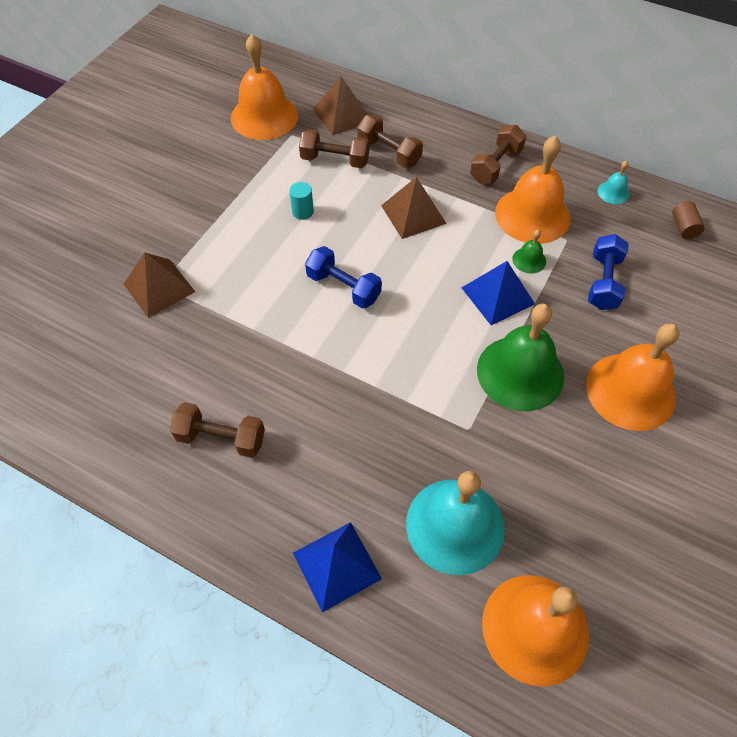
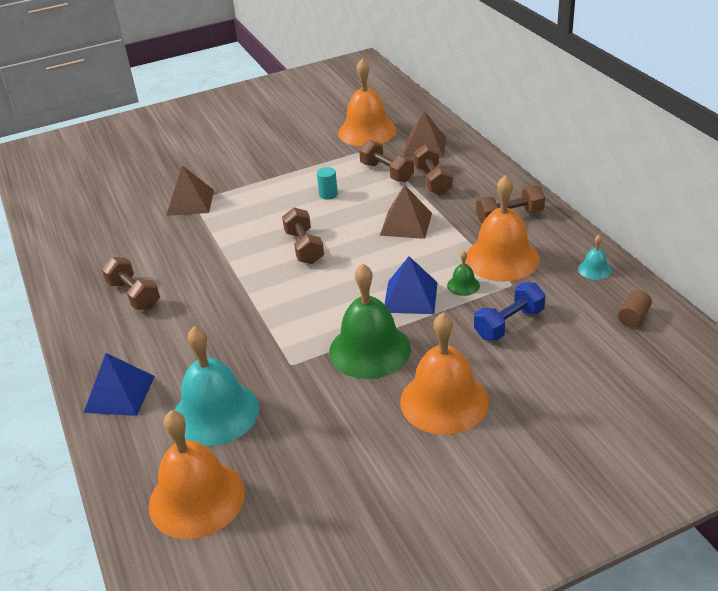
camera: 40 degrees right, 20 degrees down
blue dumbbell [305,246,382,309] -> brown dumbbell [282,208,324,264]

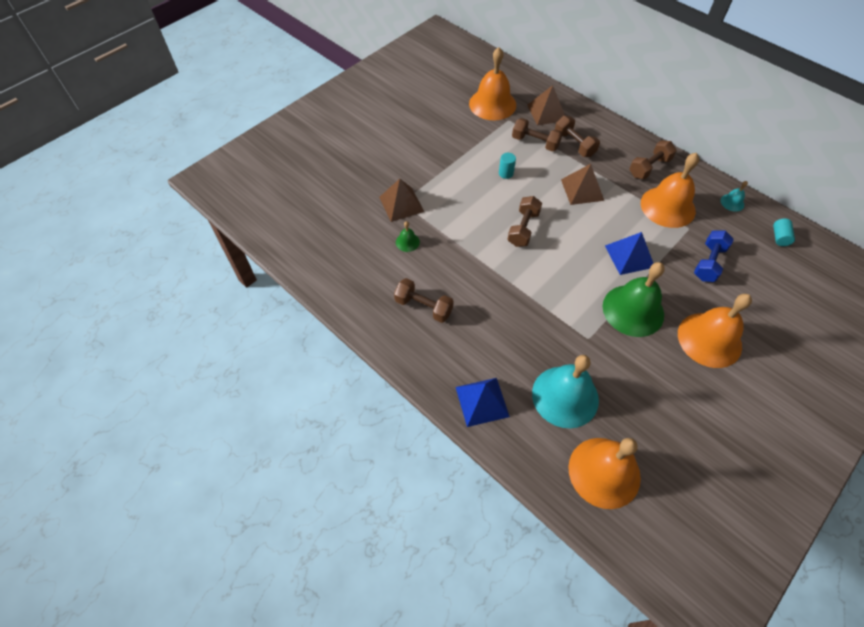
camera: 25 degrees left, 20 degrees up
brown dumbbell [282,208,324,264] -> brown dumbbell turned 60 degrees clockwise [507,196,542,247]
green bell [447,251,480,296] -> green bell moved to [396,221,420,252]
brown cylinder [618,290,652,327] -> turquoise cylinder [773,219,795,246]

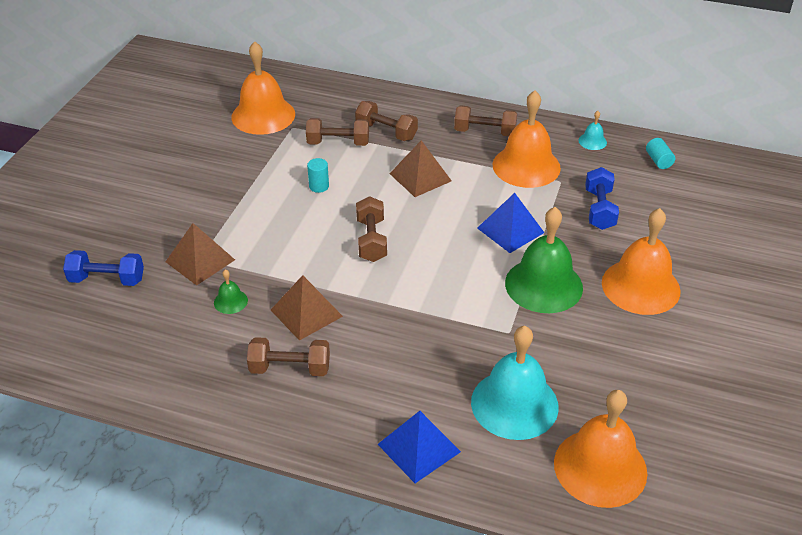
camera: 25 degrees left, 15 degrees down
brown pyramid [527,85,565,125] -> brown pyramid moved to [271,275,343,341]
brown dumbbell [629,140,677,179] -> brown dumbbell turned 75 degrees clockwise [454,105,517,136]
none -> blue dumbbell [63,250,144,286]

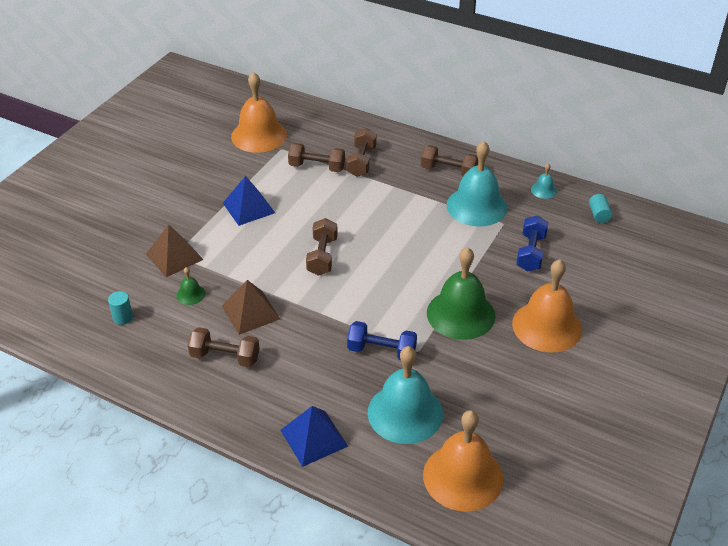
camera: 10 degrees right, 0 degrees up
blue dumbbell [63,250,144,286] -> blue dumbbell moved to [347,321,417,360]
turquoise cylinder [307,158,329,193] -> turquoise cylinder moved to [108,291,133,325]
brown dumbbell [355,101,418,141] -> brown dumbbell turned 60 degrees clockwise [346,128,377,177]
brown pyramid [390,140,452,197] -> none
blue pyramid [477,193,545,253] -> blue pyramid moved to [223,176,275,226]
orange bell [493,91,561,188] -> turquoise bell [446,141,508,226]

